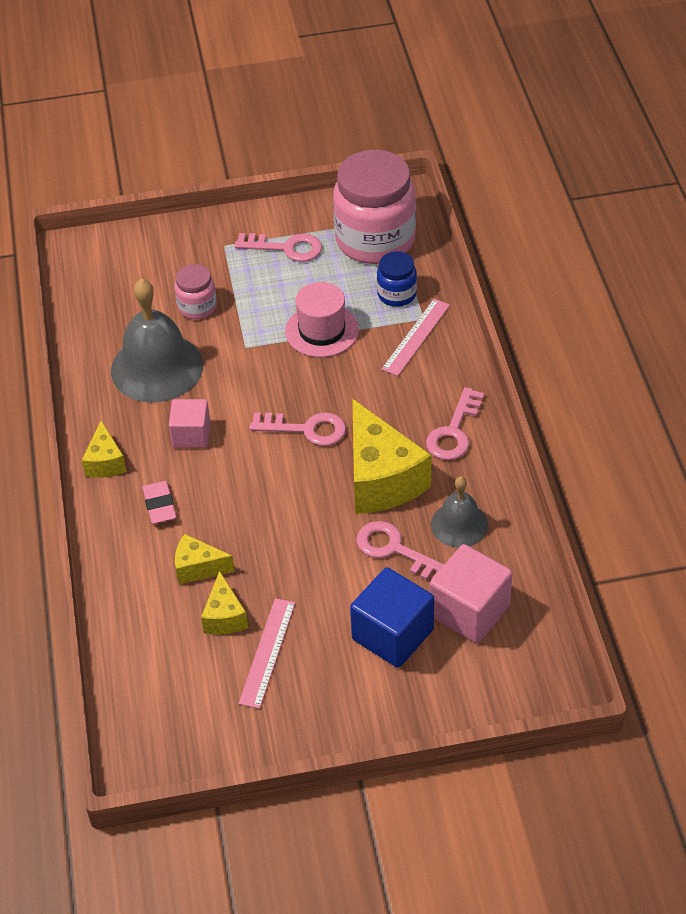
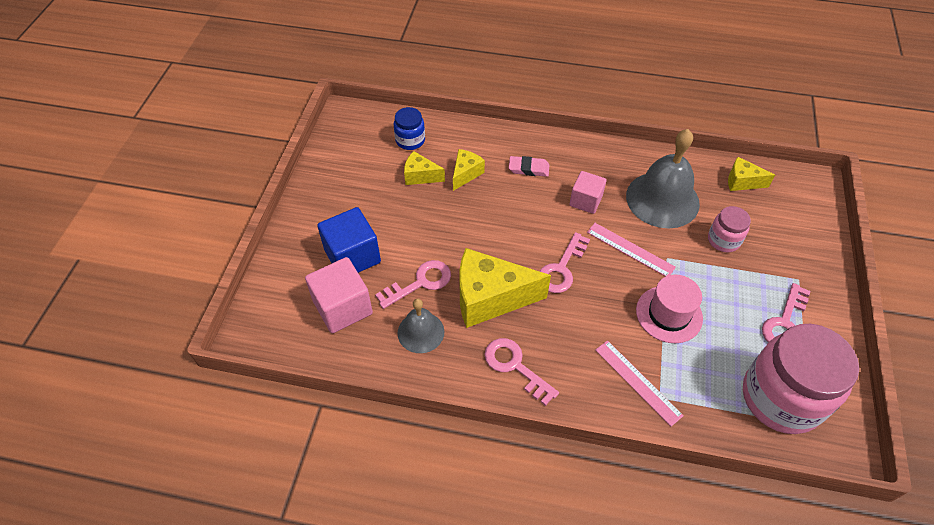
camera: 110 degrees right, 5 degrees up
yellow cheese [81,421,127,478] -> yellow cheese moved to [728,157,775,191]
pink ruler [238,598,295,709] -> pink ruler moved to [587,223,676,276]
blue jar [377,251,417,307] -> blue jar moved to [394,107,425,150]

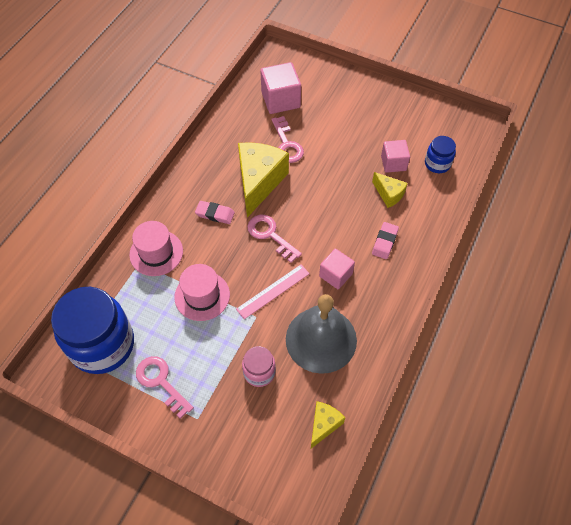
camera: 105 degrees right, 5 degrees up
blue cube [317,207,381,273] -> none
grey bell [397,298,444,353] -> none
yellow cheese [404,151,445,185] -> pink cube [381,140,410,173]
pink key [484,338,559,406] -> none
pink ruler [595,340,684,427] -> pink hat [129,221,183,276]
pink jar [743,324,859,434] -> blue jar [51,287,134,374]
none -> pink eraser [195,201,235,224]

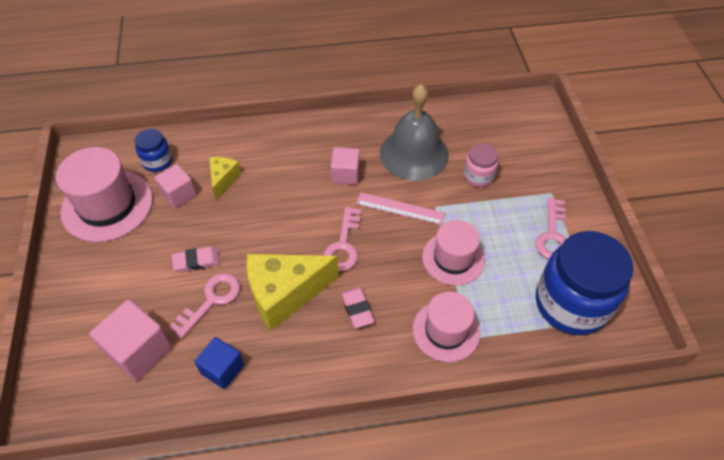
camera: 125 degrees left, 5 degrees down
yellow cheese [311,401,345,448] -> none
pink eraser [372,222,399,259] -> pink eraser moved to [172,247,220,272]
none -> pink hat [56,147,153,242]
none -> blue cube [194,337,244,389]

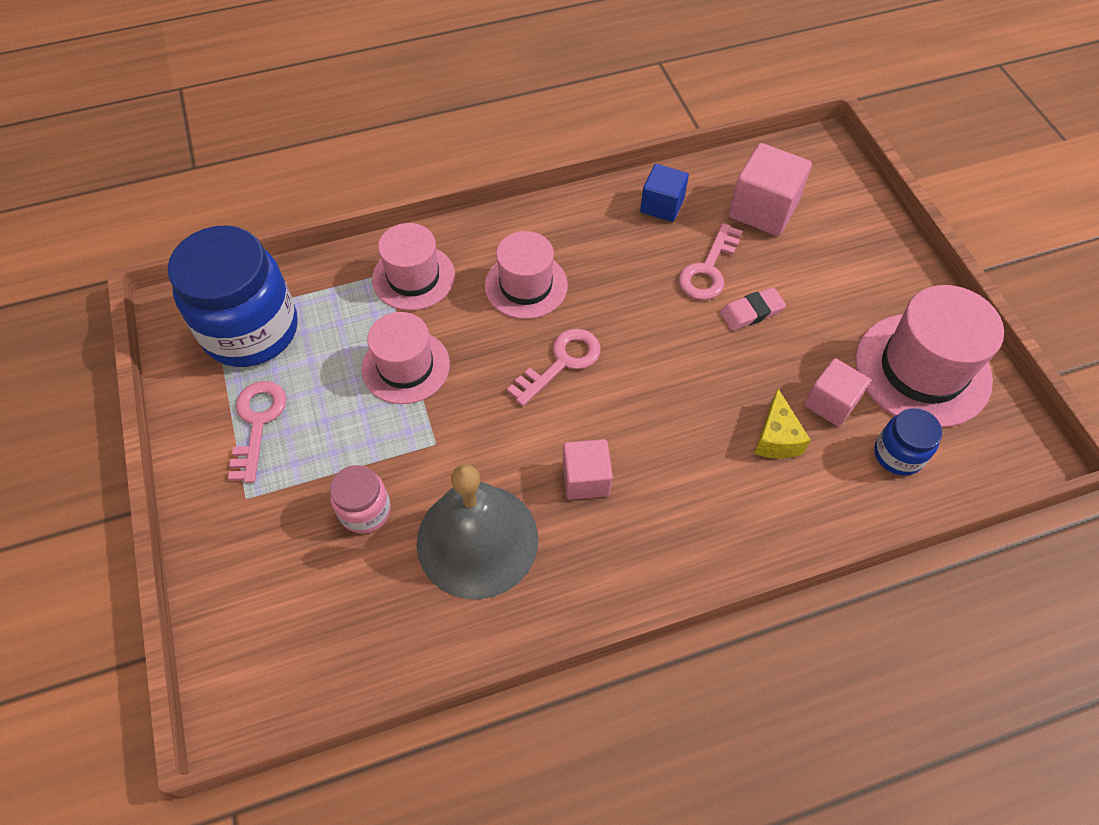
camera: 170 degrees right, 5 degrees up
yellow cheese [246,254,339,331] -> none
pink key [324,207,361,271] -> pink key turned 45 degrees clockwise [507,329,600,406]
pink eraser [341,287,374,328] -> pink hat [485,231,568,319]
pink ruler [356,192,445,225] -> none

